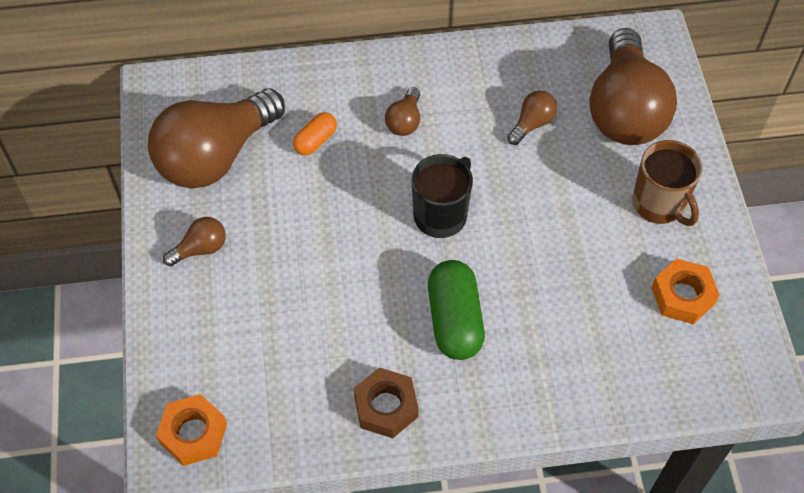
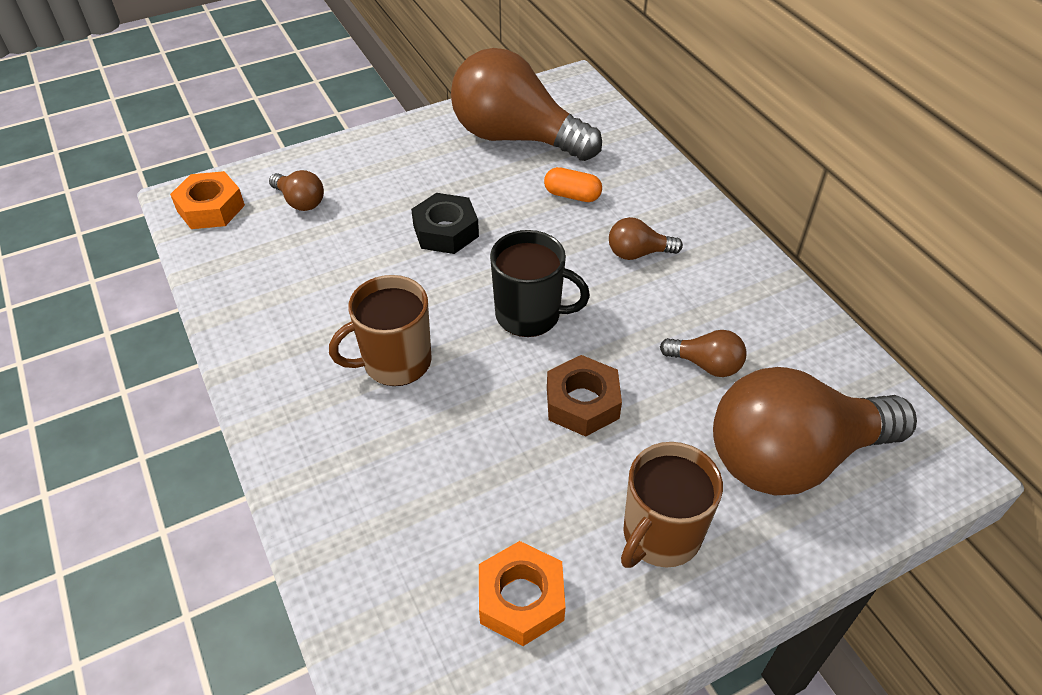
camera: 70 degrees right, 10 degrees down
brown light bulb [163,217,226,266] -> brown light bulb moved to [269,170,324,211]
brown nut [354,367,419,438] -> brown nut moved to [547,355,622,437]
green capsule [428,260,485,360] -> brown mug [329,275,432,386]
none -> black nut [411,193,479,254]

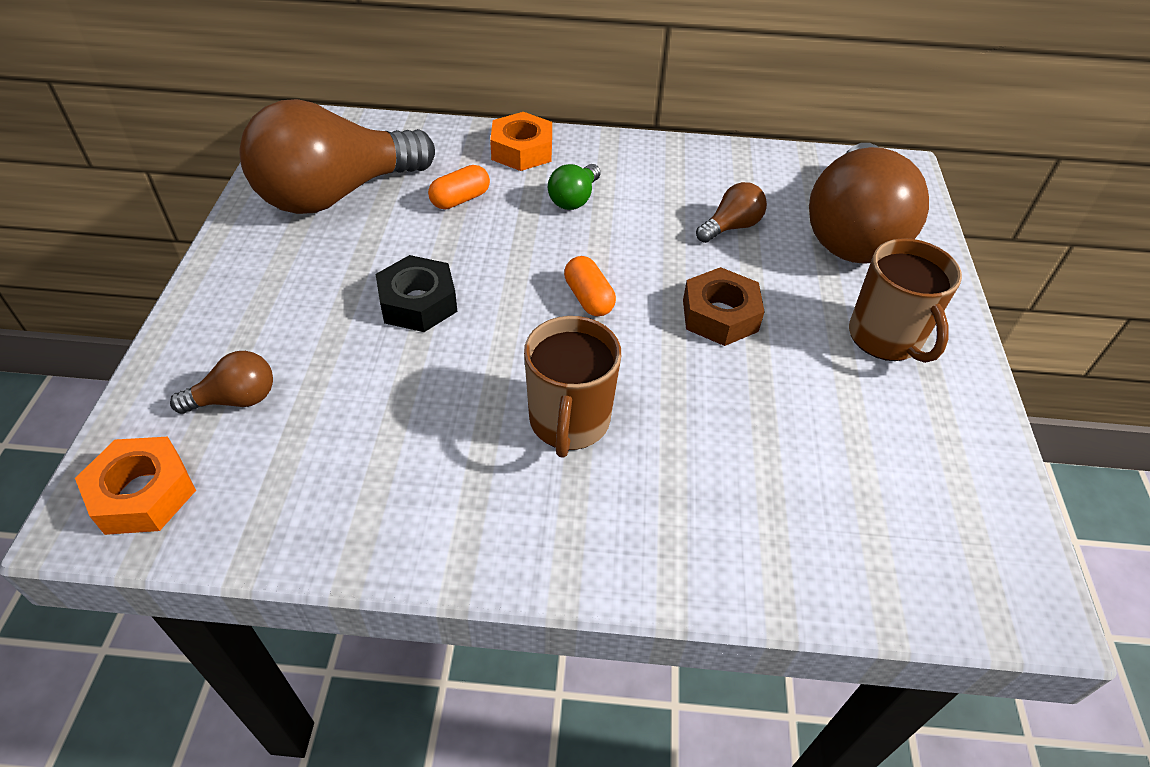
camera: 60 degrees left, 0 degrees up
orange nut [479,541,566,646] -> orange nut moved to [490,112,552,171]
black mug [490,230,590,337] -> orange capsule [564,256,616,316]
brown light bulb [609,217,683,260] -> green light bulb [548,164,601,210]

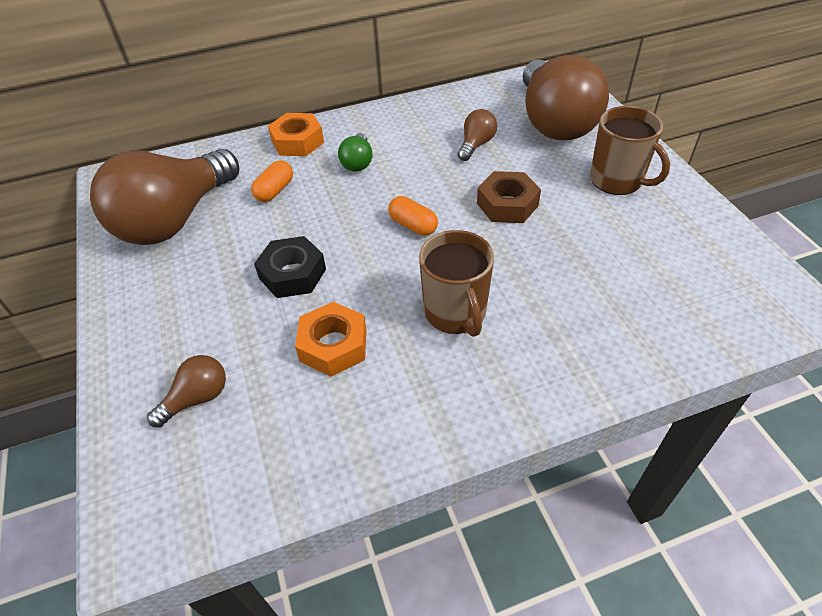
camera: 20 degrees left, 0 degrees up
orange nut [75,436,196,535] -> orange nut moved to [295,302,367,377]

